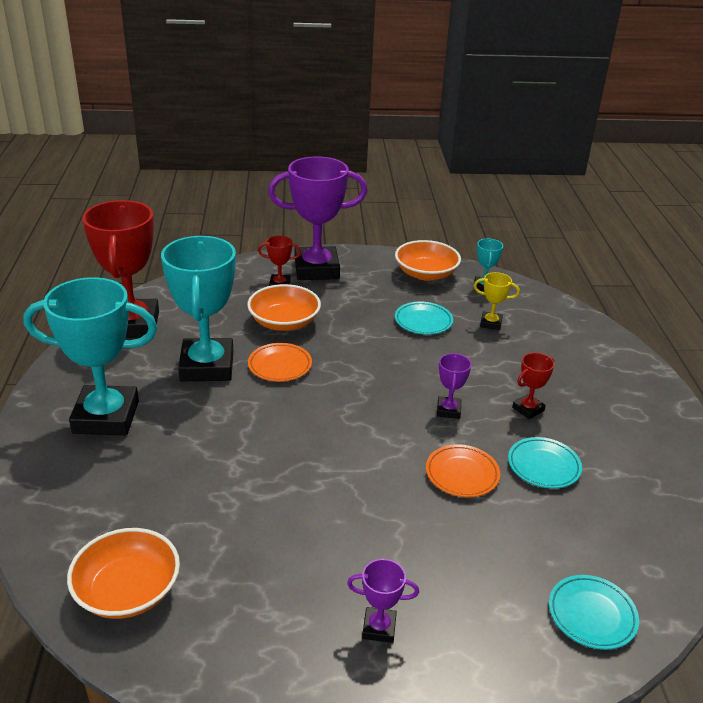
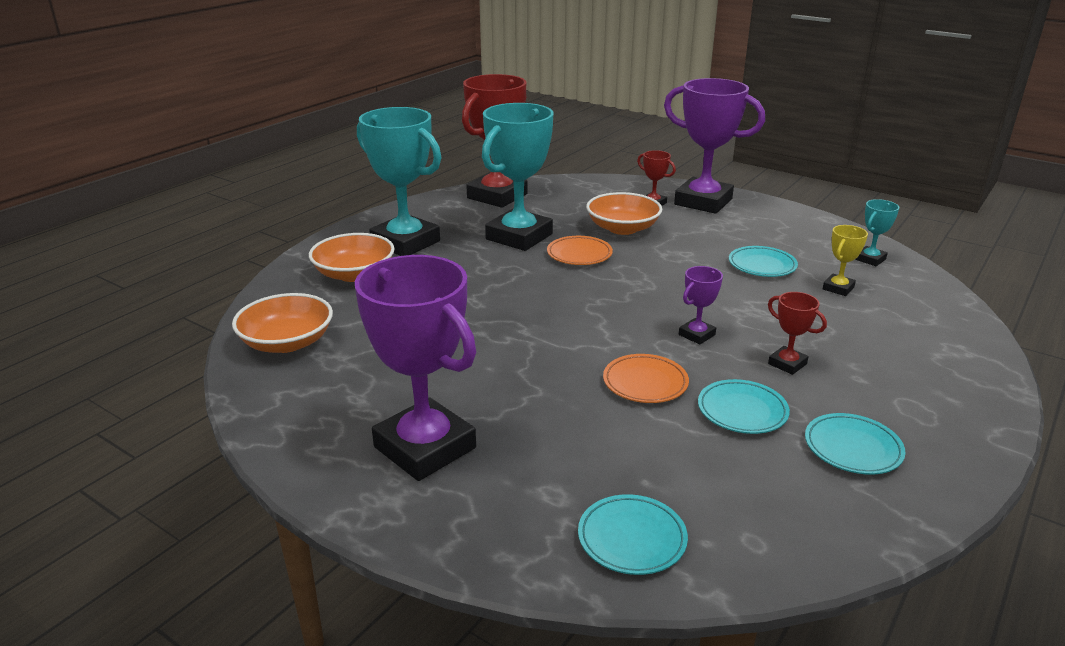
camera: 40 degrees right, 5 degrees down
purple trophy [347,559,419,643] -> purple trophy [355,255,476,481], size x2.28
orange bowl [395,240,461,281] -> orange bowl moved to [309,233,395,282]
yellow trophy [474,272,520,330] -> yellow trophy turned 75 degrees clockwise [823,225,868,296]
red trophy [512,353,554,419] -> red trophy turned 45 degrees clockwise [768,292,827,375]
none -> turquoise plate [805,413,906,474]

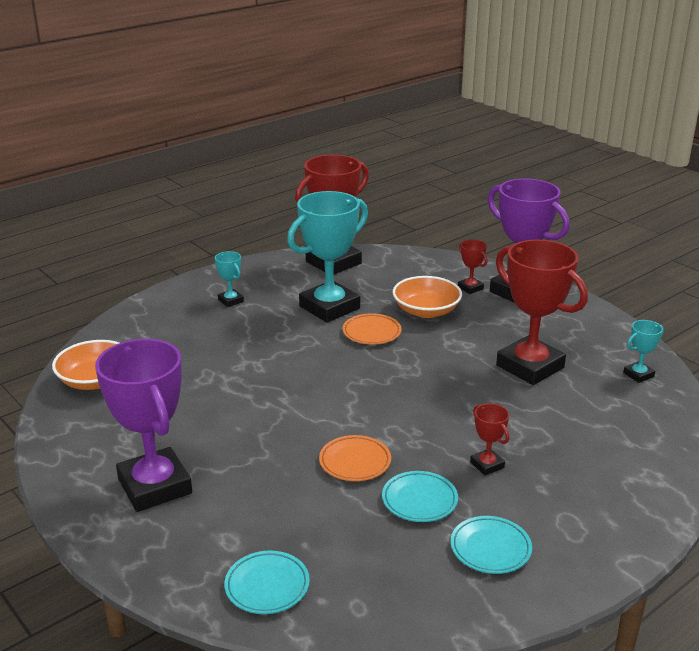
camera: 15 degrees right, 0 degrees up
orange bowl [309,233,395,282] -> none
turquoise trophy [357,107,442,256] -> turquoise trophy [215,251,244,307], size x0.44
purple trophy [679,266,723,345] -> none
turquoise plate [729,246,798,277] -> red trophy [496,240,588,385]
yellow trophy [823,225,868,296] -> none

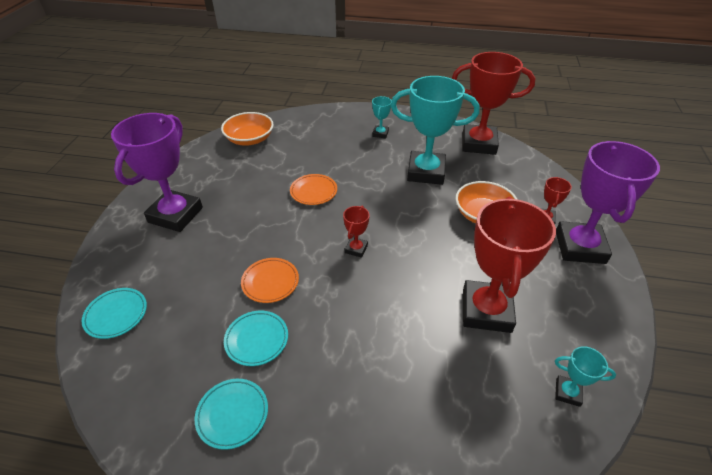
camera: 50 degrees right, 15 degrees up
orange plate [342,313,401,345] -> orange plate moved to [290,174,337,205]
red trophy [470,404,509,475] -> red trophy moved to [343,206,370,258]

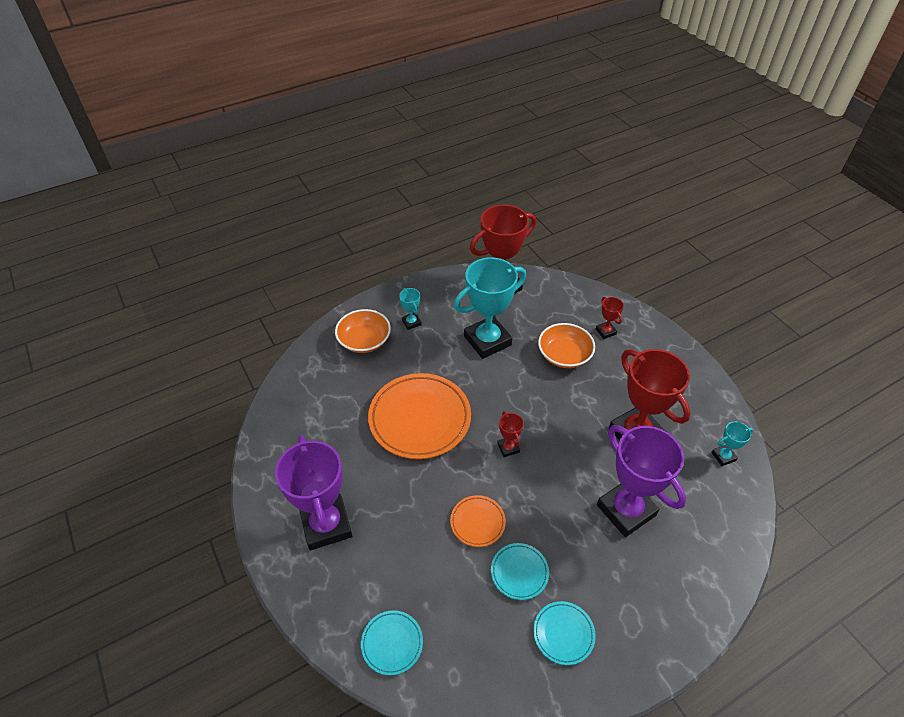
camera: 40 degrees left, 5 degrees up
orange bowl [221,112,274,146] -> orange bowl moved to [335,309,391,353]
orange plate [290,174,337,205] -> orange plate [368,373,471,459], size x2.07
purple trophy [556,141,660,264] -> purple trophy moved to [597,425,686,537]

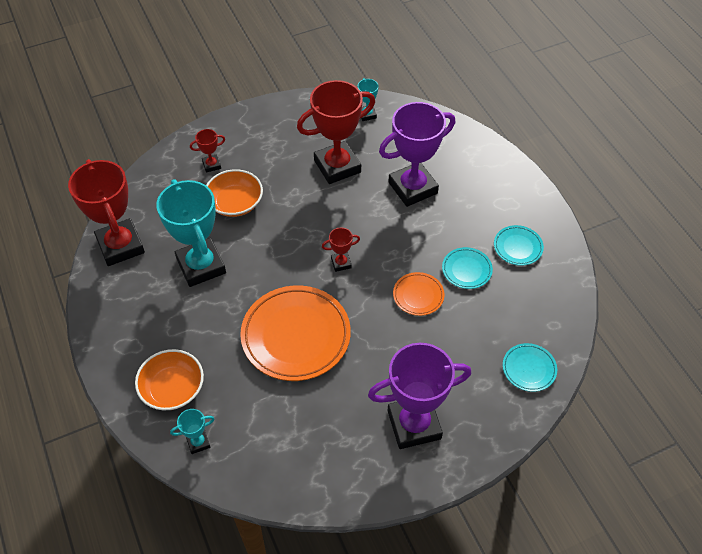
camera: 85 degrees left, 5 degrees up
turquoise trophy [399,288,422,330] -> turquoise trophy moved to [170,409,214,454]

